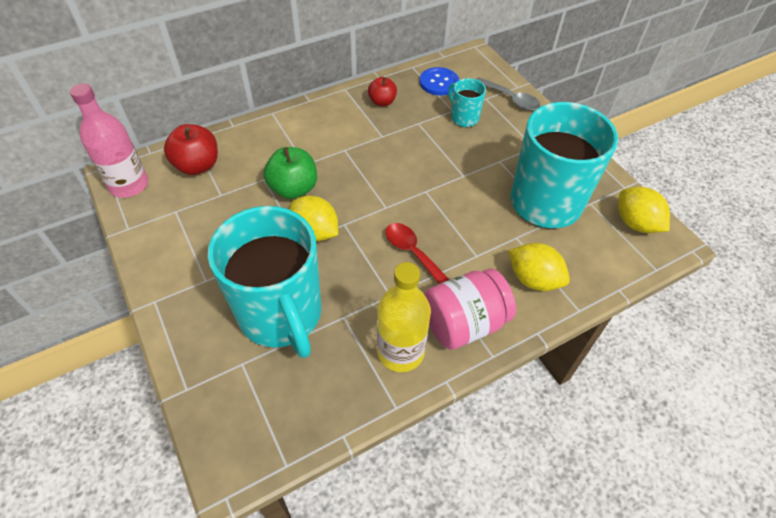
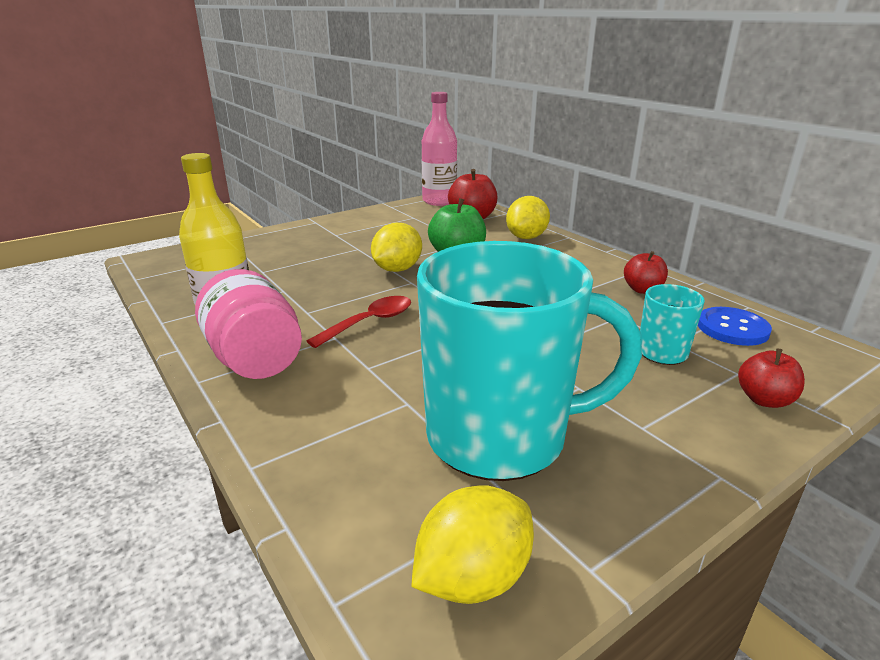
camera: 85 degrees right, 25 degrees down
turquoise mug [208,206,322,358] -> none
grey spoon [476,77,540,110] -> red apple [738,348,805,408]
yellow lemon [508,243,570,291] -> yellow lemon moved to [506,196,550,239]

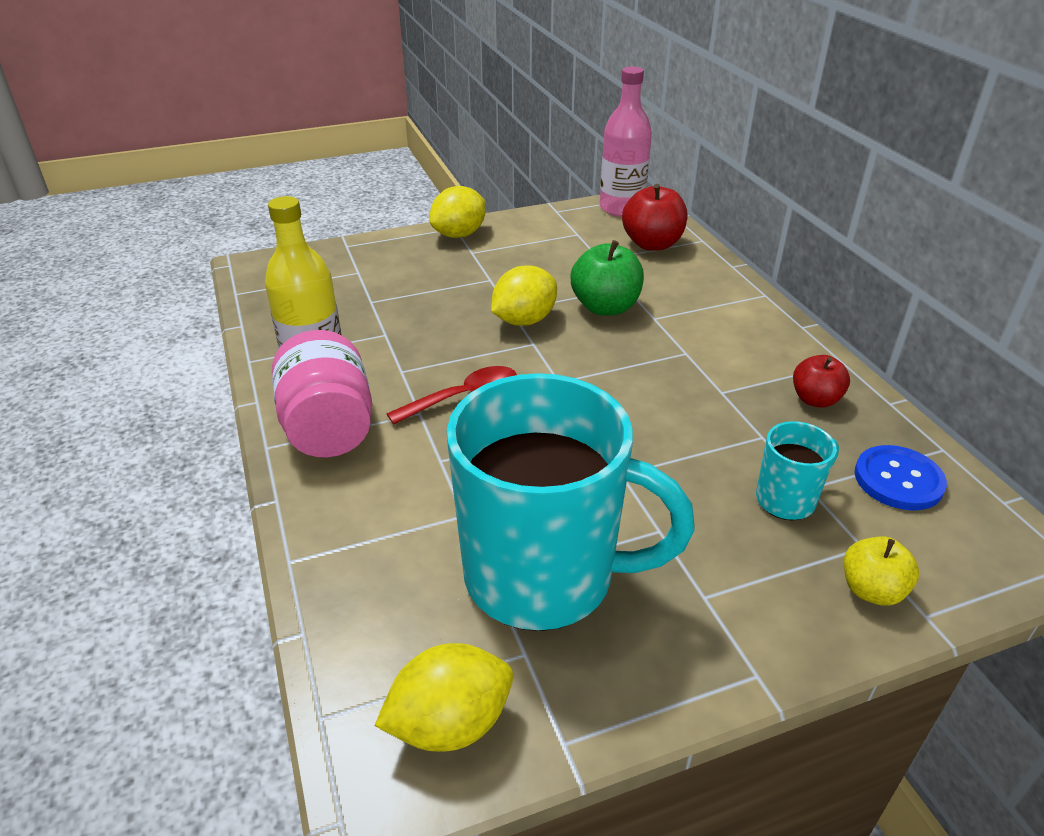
camera: 15 degrees right, 10 degrees up
yellow lemon [506,196,550,239] -> yellow lemon moved to [429,186,486,238]
red apple [738,348,805,408] -> yellow apple [844,537,919,606]

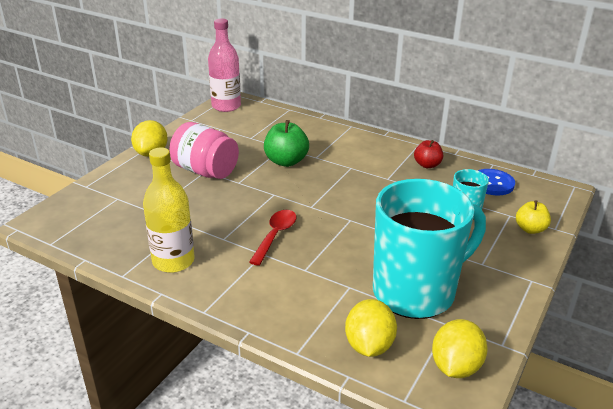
camera: 40 degrees left, 5 degrees down
pink jar [272,330,372,457] -> pink jar moved to [169,122,239,179]
yellow lemon [491,265,557,326] -> yellow lemon moved to [345,299,397,357]
red apple [622,184,688,251] -> none

